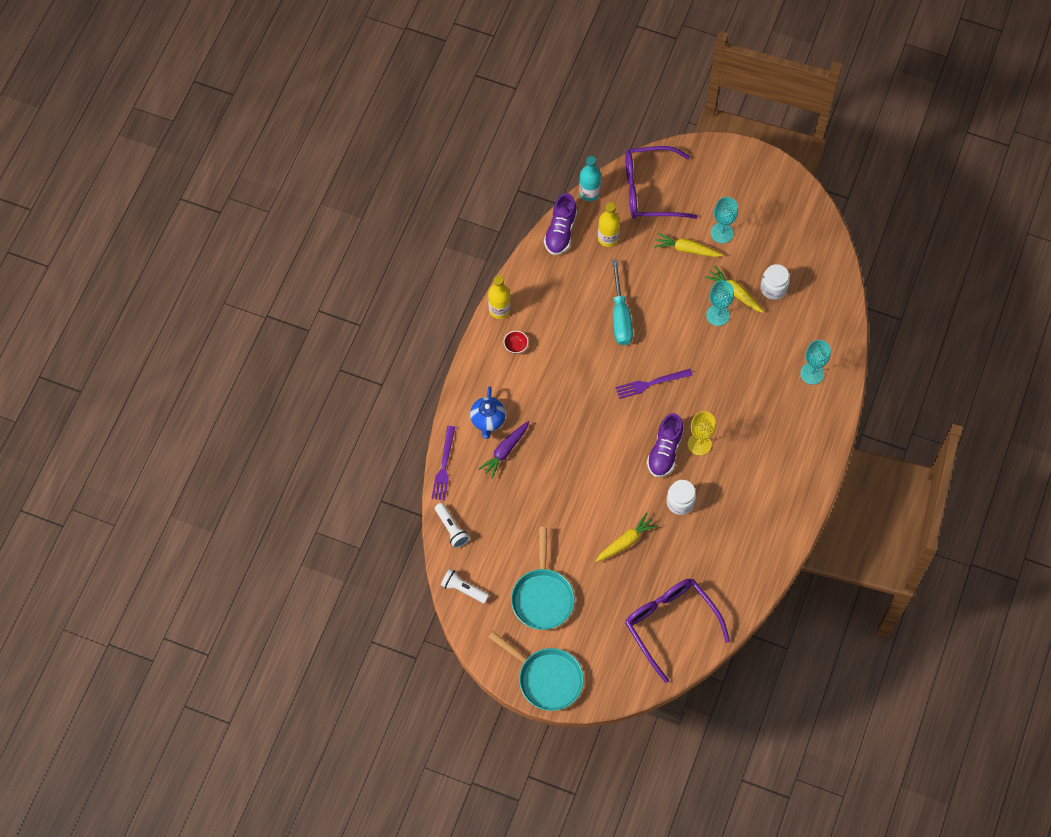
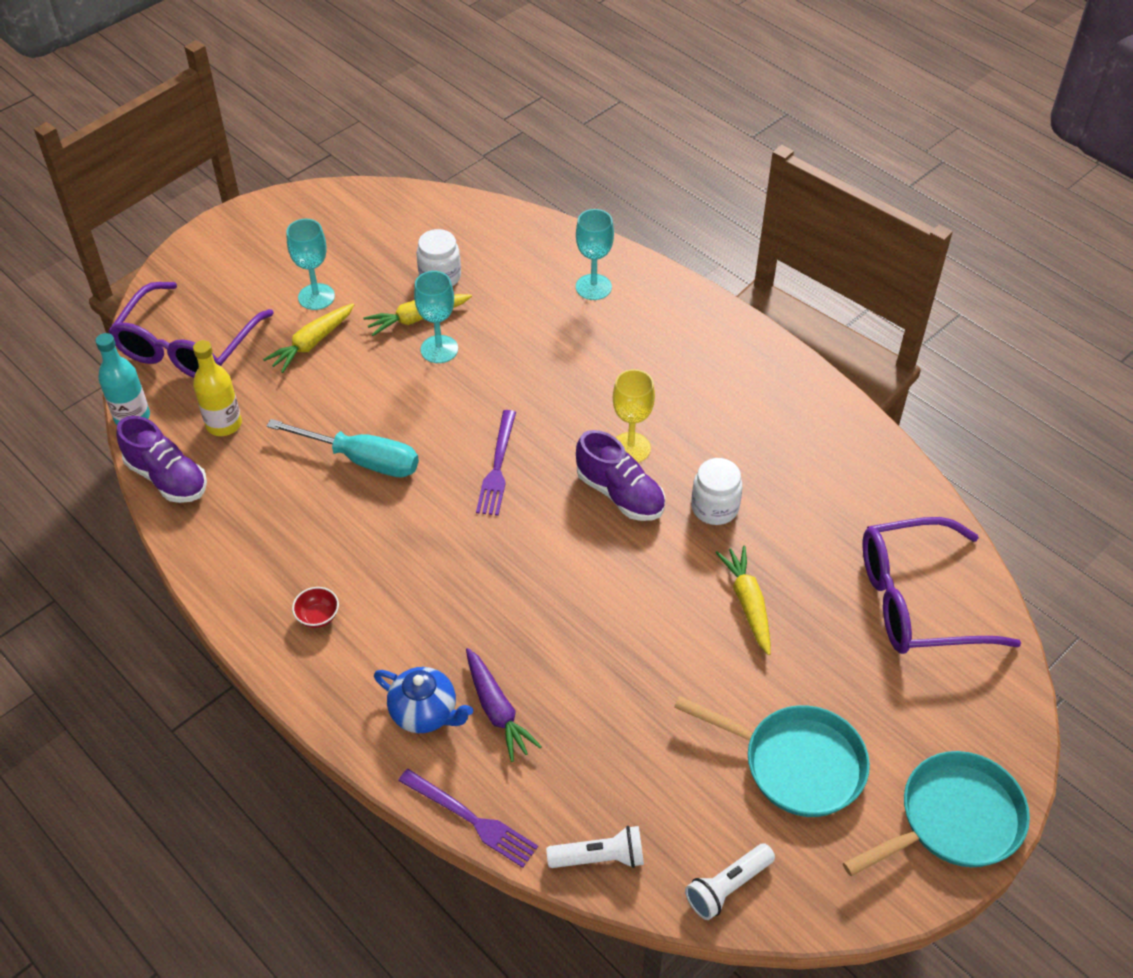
camera: 65 degrees left, 15 degrees down
yellow bottle [488,275,510,319] -> none

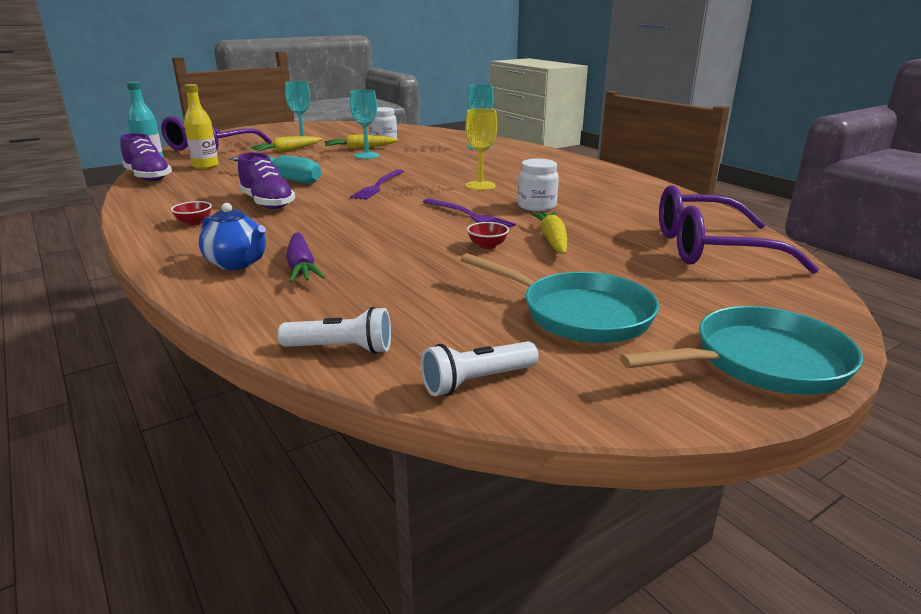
camera: 10 degrees right, 25 degrees down
purple fork [398,769,538,868] -> purple fork moved to [423,198,516,228]
purple shoe [576,430,665,521] -> purple shoe moved to [238,152,295,209]
none -> red bowl [467,222,509,249]

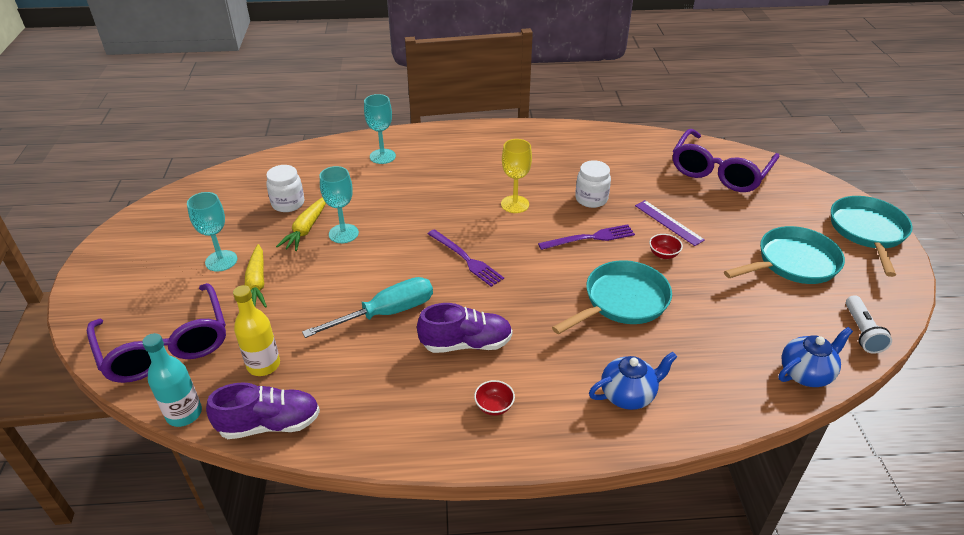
camera: 60 degrees left, 15 degrees up
white flashlight [278,307,391,354] -> blue teapot [778,327,853,387]
purple carrot [286,232,325,283] -> none
yellow carrot [530,212,567,254] -> purple ruler [635,200,705,246]
none -> turquoise pan [552,260,672,335]

